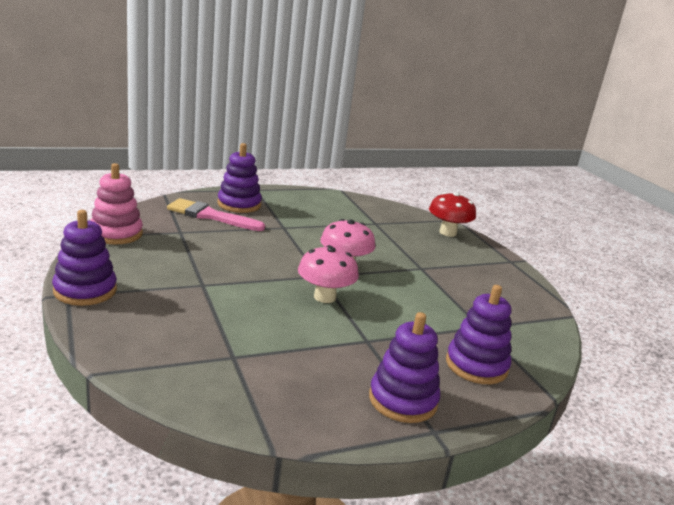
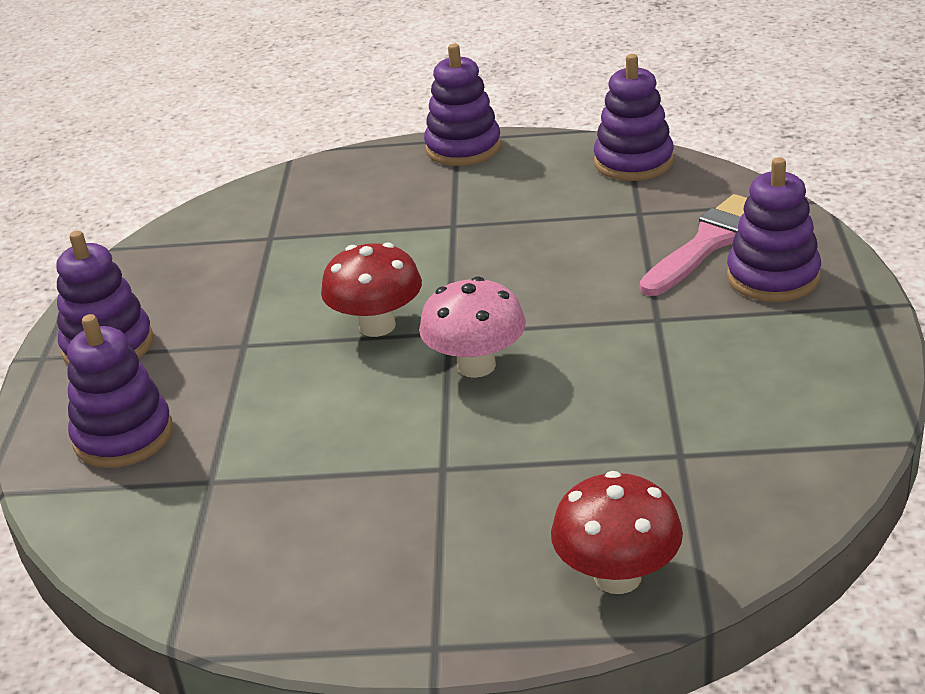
camera: 120 degrees right, 10 degrees up
pink stacking toy [90,163,143,244] -> purple stacking toy [594,54,674,181]
pink mushroom [298,245,359,303] -> red mushroom [321,242,422,337]

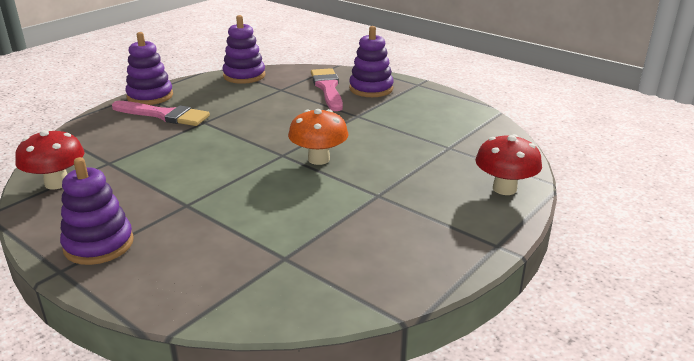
camera: 55 degrees left, 5 degrees down
purple stacking toy [67,314,173,468] -> none
red mushroom [321,242,422,337] -> red mushroom moved to [15,129,85,189]
pink mushroom [419,276,526,378] -> orange mushroom [288,109,349,165]
none -> pink brush [112,101,210,126]

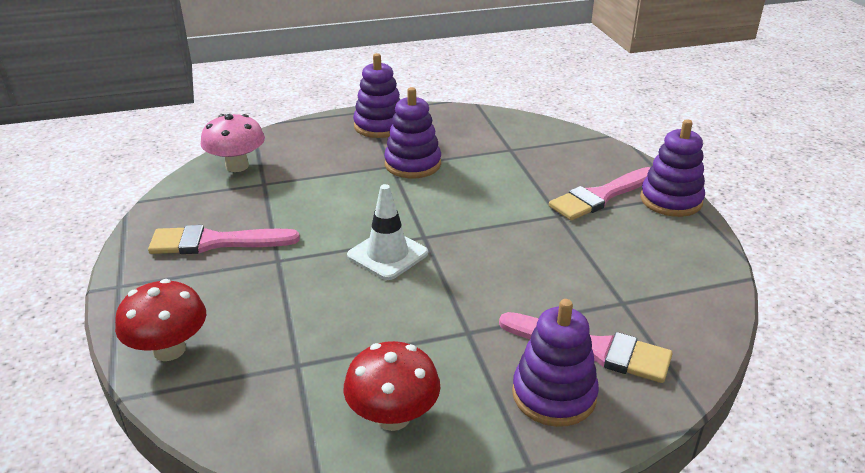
camera: 125 degrees right, 5 degrees up
red mushroom [15,129,85,189] -> red mushroom moved to [344,341,440,431]
purple stacking toy [222,15,265,84] -> purple stacking toy moved to [384,87,441,178]
orange mushroom [288,109,349,165] -> white traffic cone [347,184,428,280]
none -> pink brush [148,225,300,254]
none -> pink mushroom [201,114,265,172]

